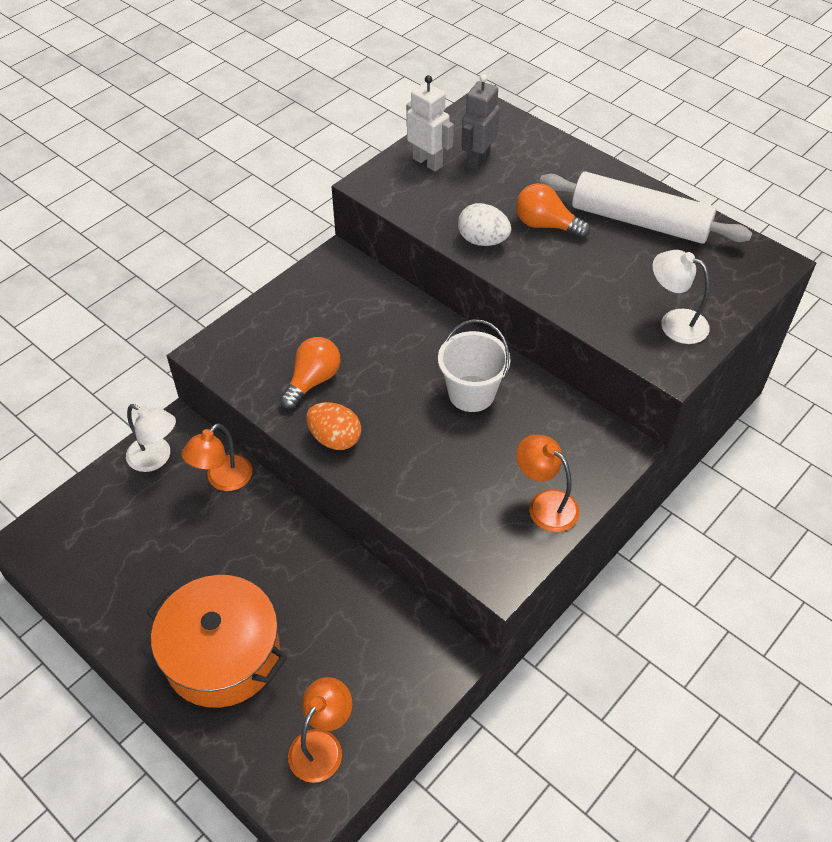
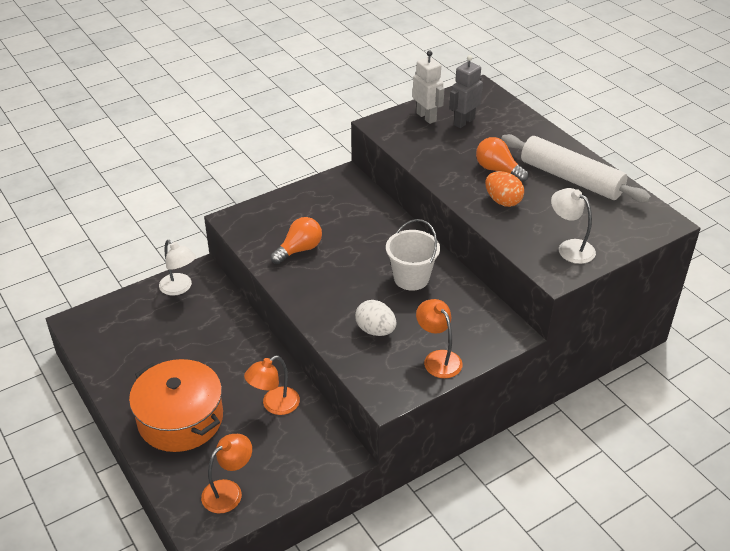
camera: 15 degrees right, 10 degrees down
orange lamp [182,423,252,491] -> orange lamp moved to [244,355,300,415]
orange egg [306,402,361,450] -> orange egg moved to [485,171,524,207]
white egg [458,203,511,246] -> white egg moved to [355,300,397,336]

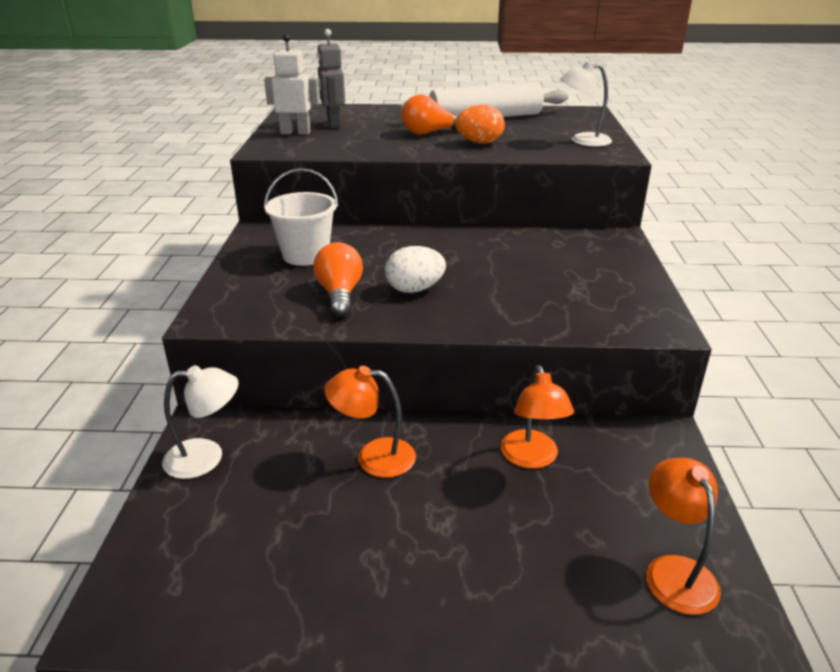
camera: 55 degrees left, 10 degrees down
orange pot [129,359,223,452] -> none
white egg [355,300,397,336] -> white egg moved to [385,246,446,293]
white bucket [386,219,440,291] -> white bucket moved to [264,168,338,266]
orange lamp [416,299,463,378] -> orange lamp moved to [324,366,416,478]

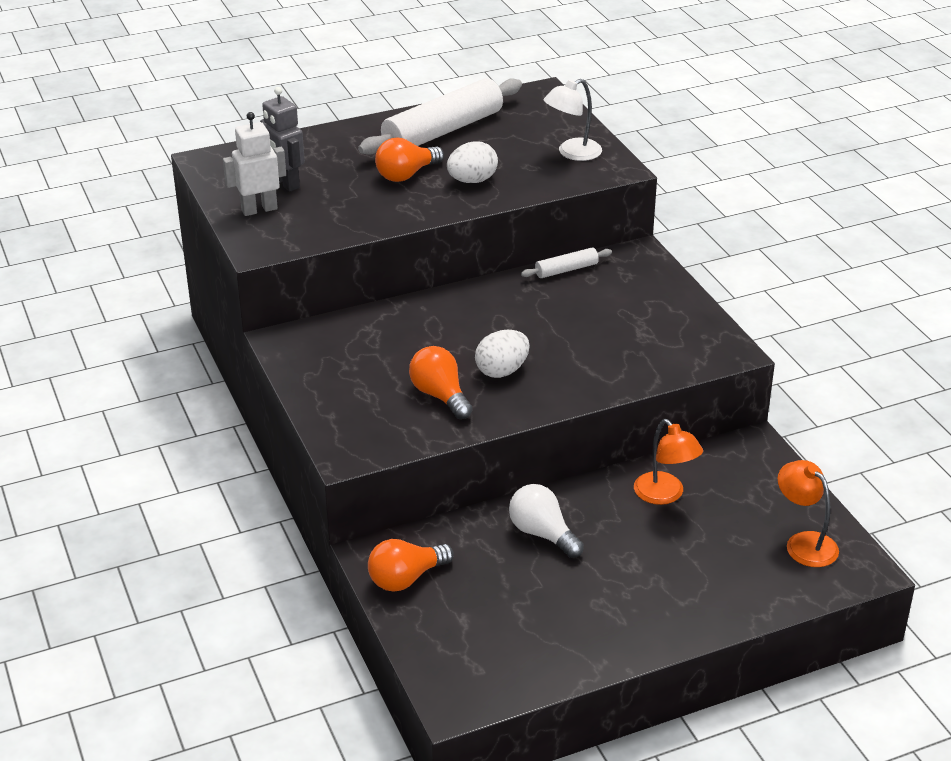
camera: 25 degrees left, 5 degrees up
white lamp [162,365,239,479] -> orange light bulb [368,539,454,592]
white bucket [264,168,338,266] -> none
orange lamp [324,366,416,478] -> white light bulb [509,484,584,558]
orange egg [455,105,505,144] -> white egg [447,141,498,183]
none -> white rolling pin [521,247,612,278]

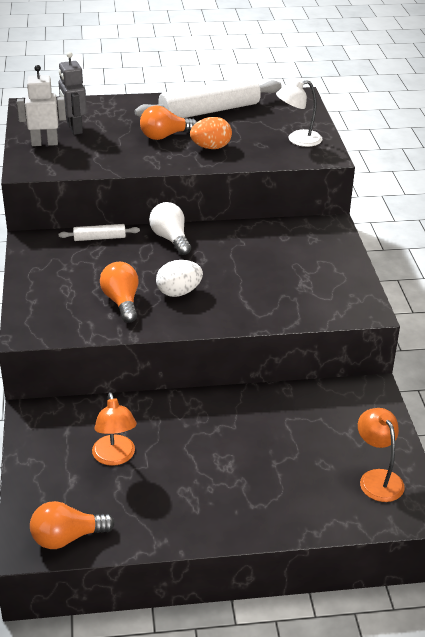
camera: 15 degrees right, 0 degrees up
orange light bulb [368,539,454,592] -> orange light bulb moved to [30,501,115,549]
white egg [447,141,498,183] -> orange egg [190,117,232,149]
white light bulb [509,484,584,558] -> white light bulb moved to [149,202,191,255]
white rolling pin [521,247,612,278] -> white rolling pin moved to [59,224,140,241]
orange lamp [634,419,703,505] -> orange lamp moved to [92,392,137,466]

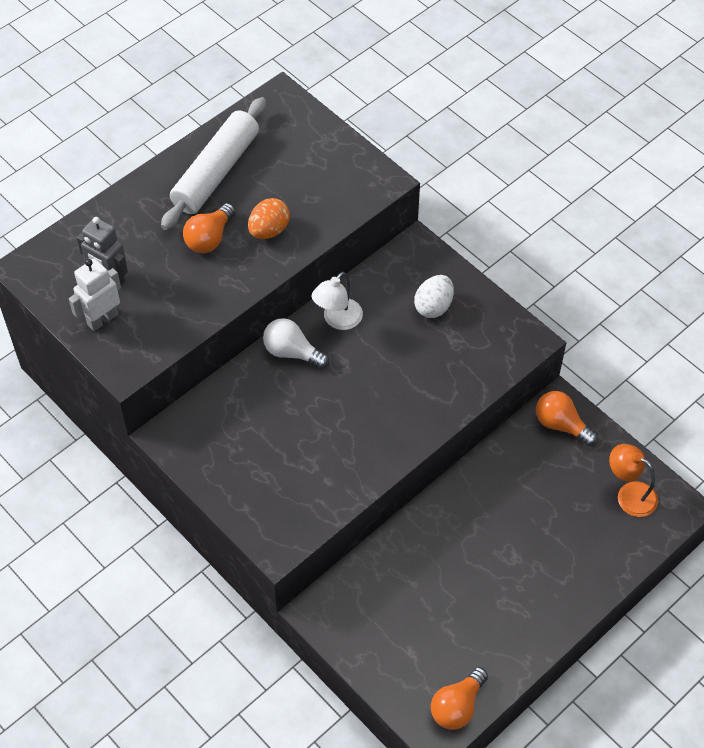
camera: 35 degrees left, 20 degrees up
white rolling pin [59,224,140,241] -> none
orange lamp [92,392,137,466] -> none
orange light bulb [100,262,139,322] -> orange light bulb moved to [536,391,597,446]
white egg [156,260,203,297] -> white egg moved to [414,275,454,318]
white lamp [276,80,322,147] -> white lamp moved to [312,272,363,330]

